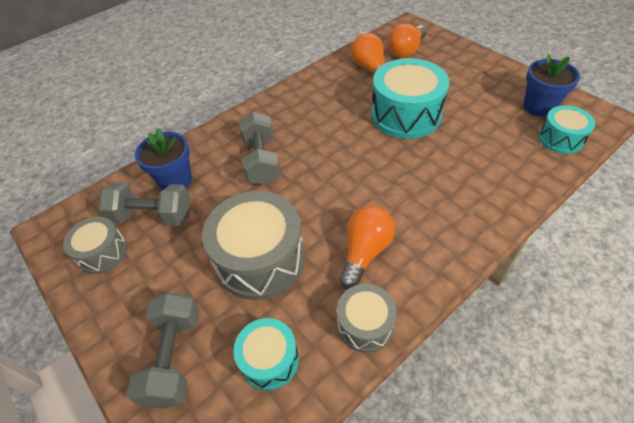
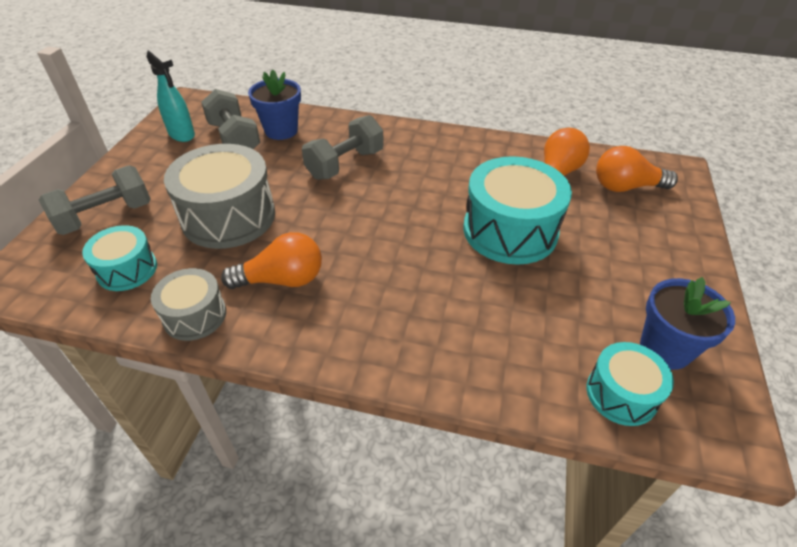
camera: 50 degrees right, 5 degrees down
grey drum [63,216,127,274] -> turquoise spray bottle [146,47,195,142]

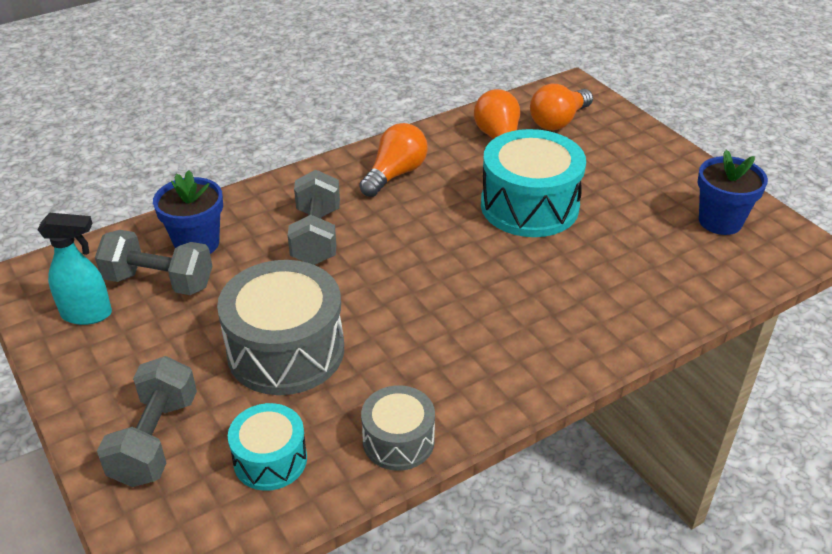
camera: 45 degrees left, 5 degrees down
orange light bulb [221,232,322,289] -> orange light bulb moved to [359,123,428,197]
turquoise drum [587,342,674,426] -> none

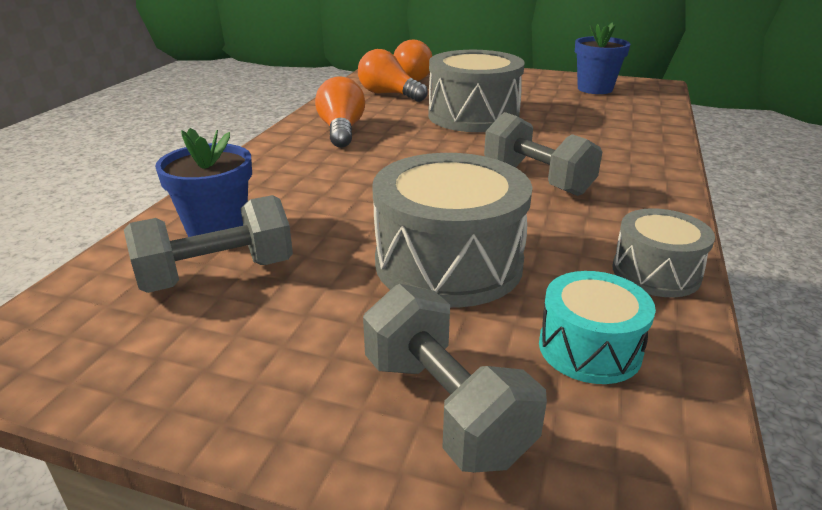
camera: 40 degrees left, 10 degrees down
turquoise spray bottle [37,213,112,325] -> none
grey dumbbell [288,170,340,265] -> grey dumbbell moved to [484,112,602,196]
turquoise drum [481,129,586,237] -> grey drum [428,50,525,132]

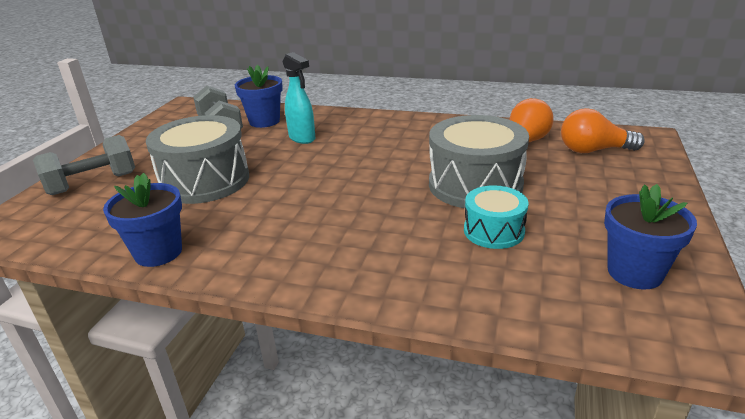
camera: 90 degrees right, 0 degrees up
orange light bulb [315,76,365,148] -> none
grey dumbbell [484,112,602,196] -> none
turquoise drum [539,271,656,384] -> turquoise drum moved to [464,185,528,249]
grey drum [613,208,715,297] -> blue flower pot [103,173,182,267]
none -> turquoise spray bottle [282,52,315,144]

